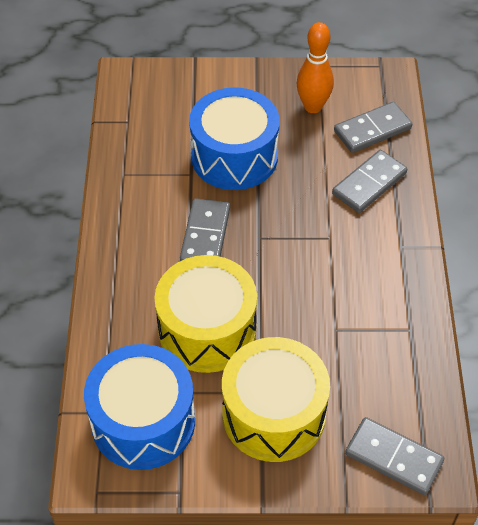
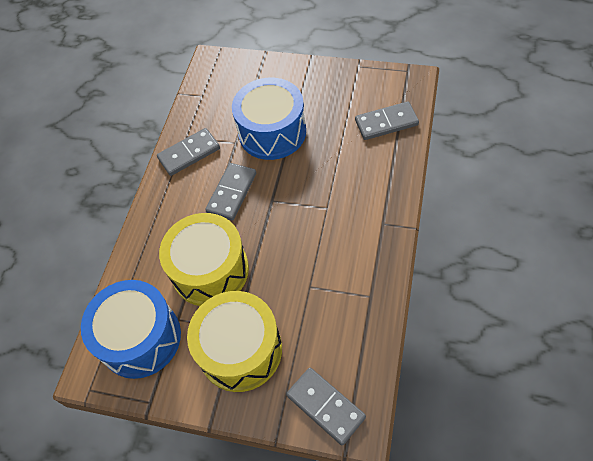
camera: 20 degrees right, 5 degrees up
orange bowling pin [297,22,334,113] -> none
grey domino [332,150,407,213] -> grey domino moved to [157,128,220,176]

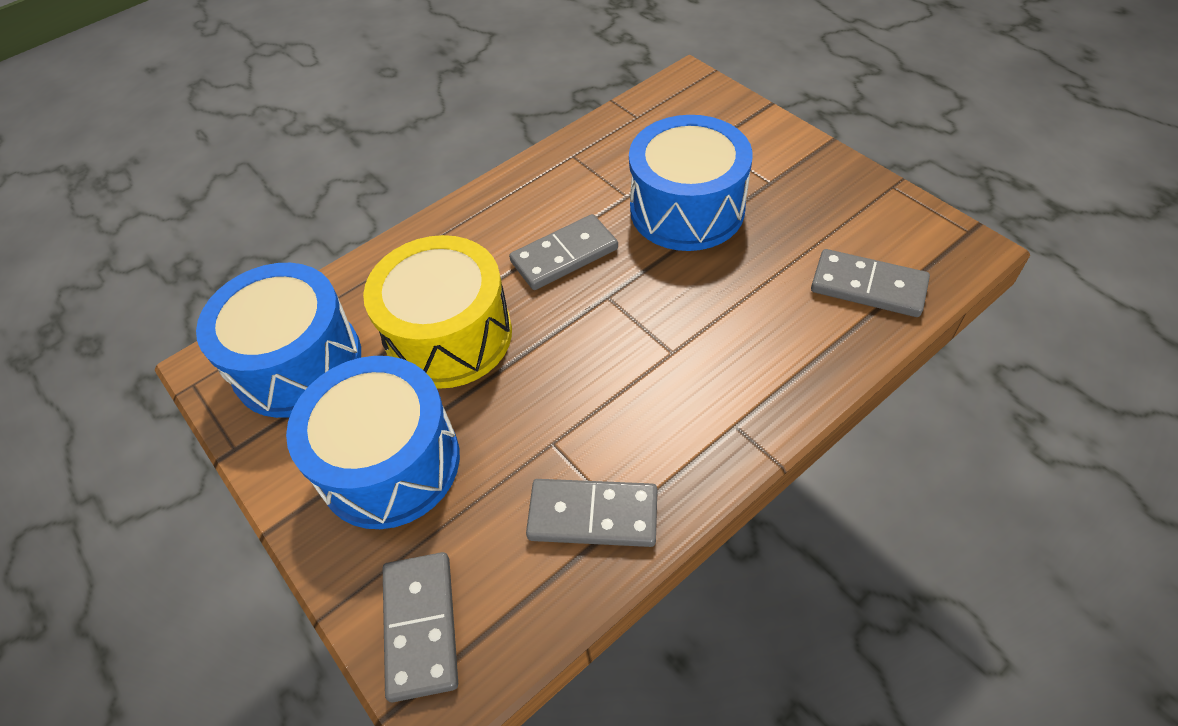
camera: 35 degrees right, 5 degrees down
grey domino [157,128,220,176] -> grey domino moved to [526,479,657,547]
yellow drum [187,291,282,392] -> blue drum [286,356,460,529]

